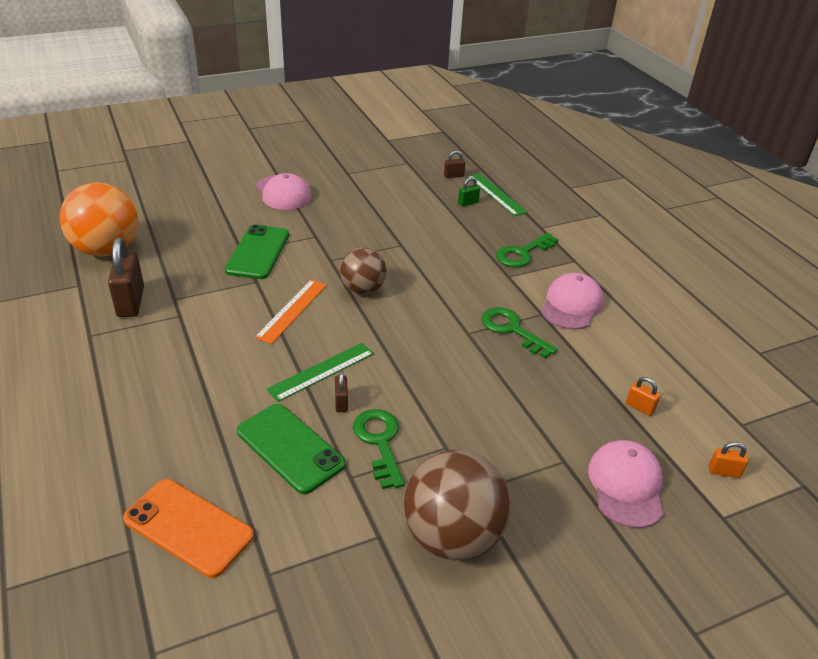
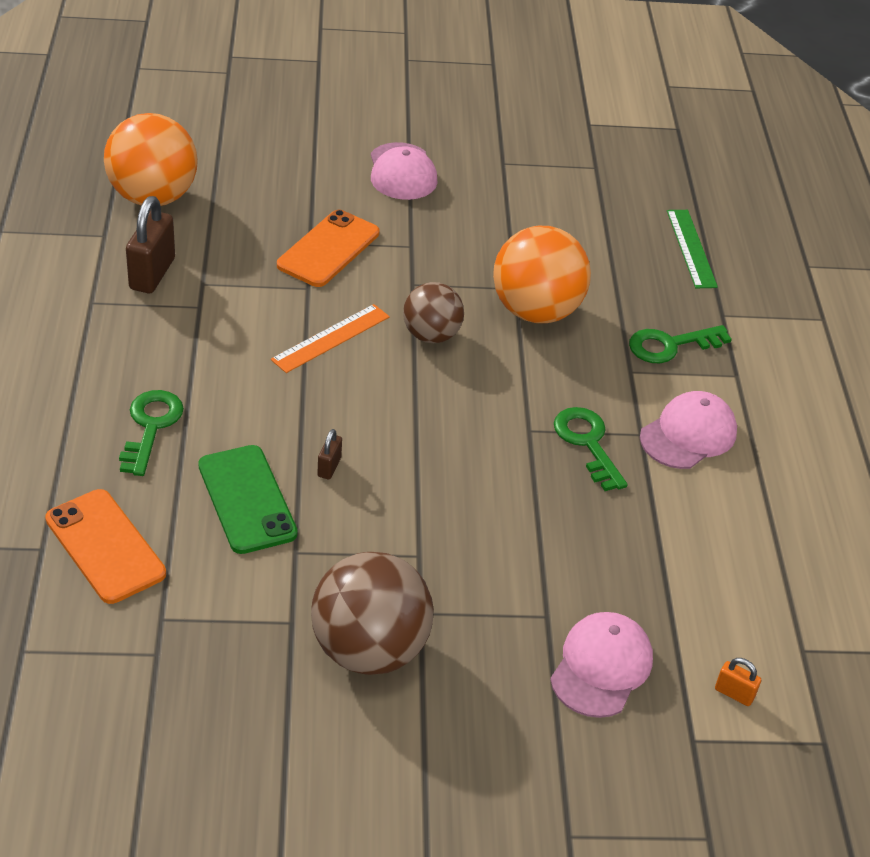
camera: 20 degrees right, 5 degrees up
green phone [225,224,289,279] -> orange phone [277,210,380,287]
green ruler [266,343,374,402] -> none
green key [353,409,404,489] -> green key moved to [119,390,184,476]
brown padlock [444,151,465,178] -> none
green padlock [458,177,480,207] -> none
orange padlock [626,377,660,416] -> none
none -> orange ball [493,226,591,323]

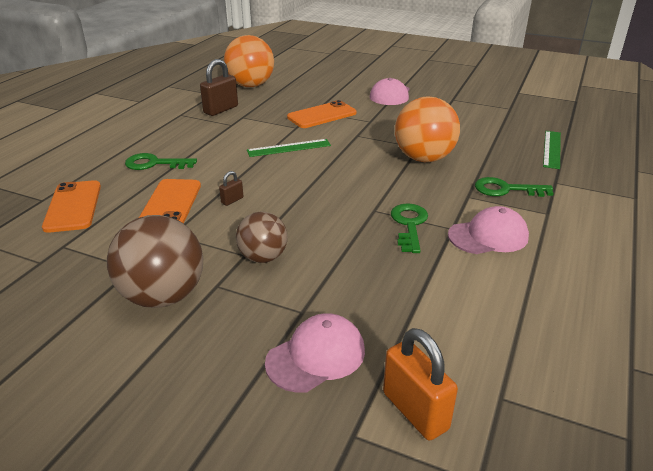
camera: 30 degrees right, 10 degrees down
green key [119,390,184,476] -> green key turned 120 degrees counterclockwise [125,153,197,170]
green phone [198,445,298,554] -> orange phone [139,179,201,224]
orange ruler [271,304,390,373] -> green ruler [247,139,331,157]
brown ball [403,282,464,343] -> brown ball moved to [236,211,287,263]
orange padlock [715,658,761,706] -> orange padlock [383,328,458,440], size x2.06

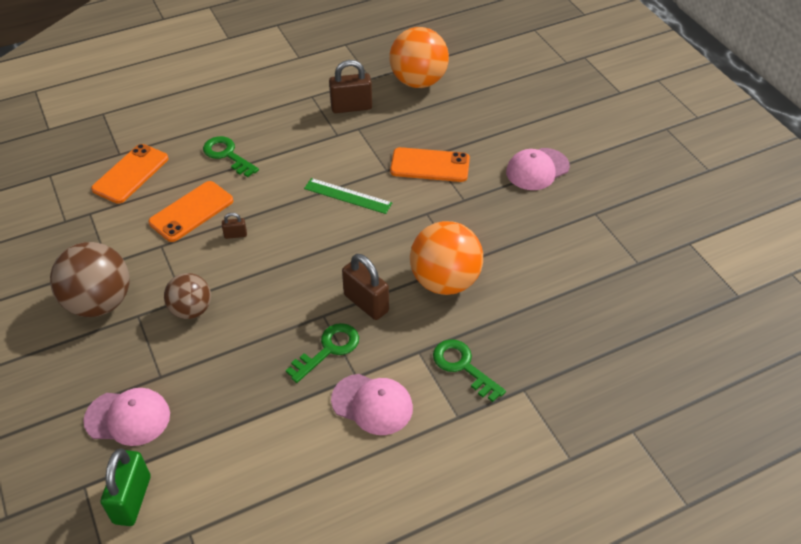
camera: 40 degrees right, 15 degrees up
orange padlock [383,328,458,440] -> green padlock [101,449,151,526]
green ruler [543,131,561,169] -> none
none -> brown padlock [342,254,389,320]

